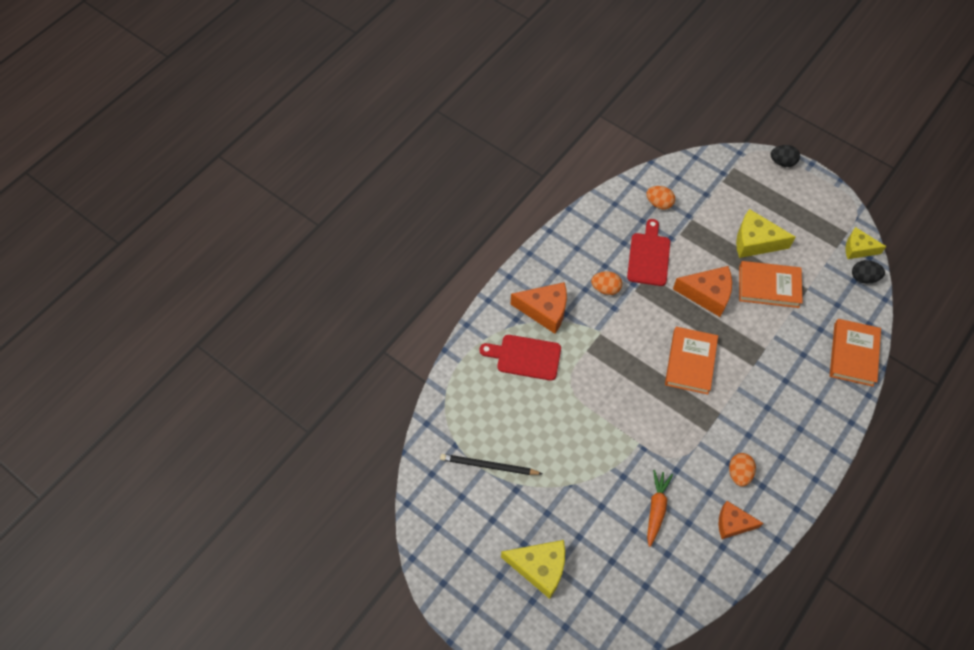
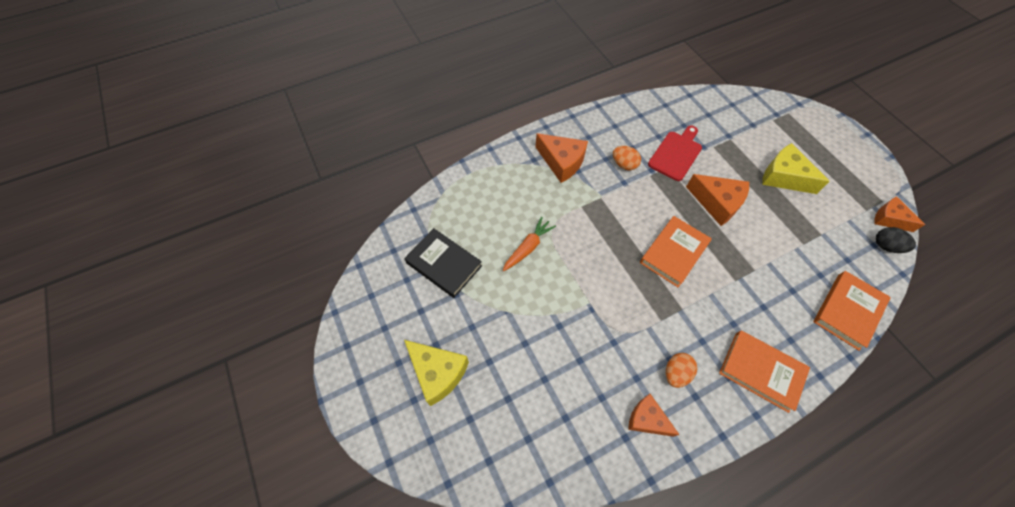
camera: 25 degrees right, 0 degrees up
black pencil [440,454,543,475] -> black book [404,228,482,298]
red cutting board [480,335,561,381] -> none
orange egg [646,186,675,210] -> none
orange carrot [647,470,673,547] -> orange carrot moved to [503,217,556,271]
orange book [739,261,803,308] -> orange book moved to [719,330,810,413]
black egg [770,145,800,167] -> none
yellow cheese [845,227,887,259] -> orange cheese [875,196,925,232]

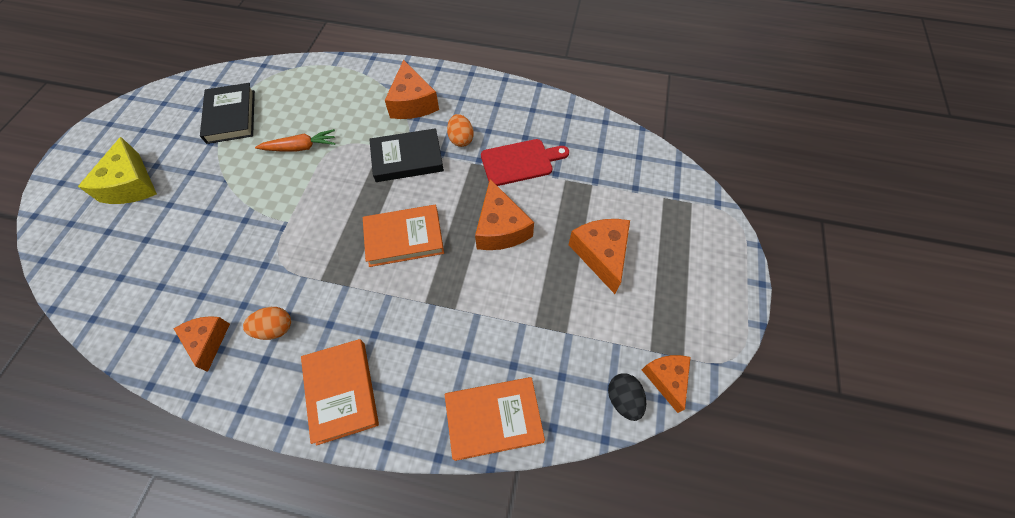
camera: 40 degrees right, 0 degrees up
yellow cheese [762,143,830,194] -> orange cheese [568,219,630,294]
none -> black book [369,128,444,182]

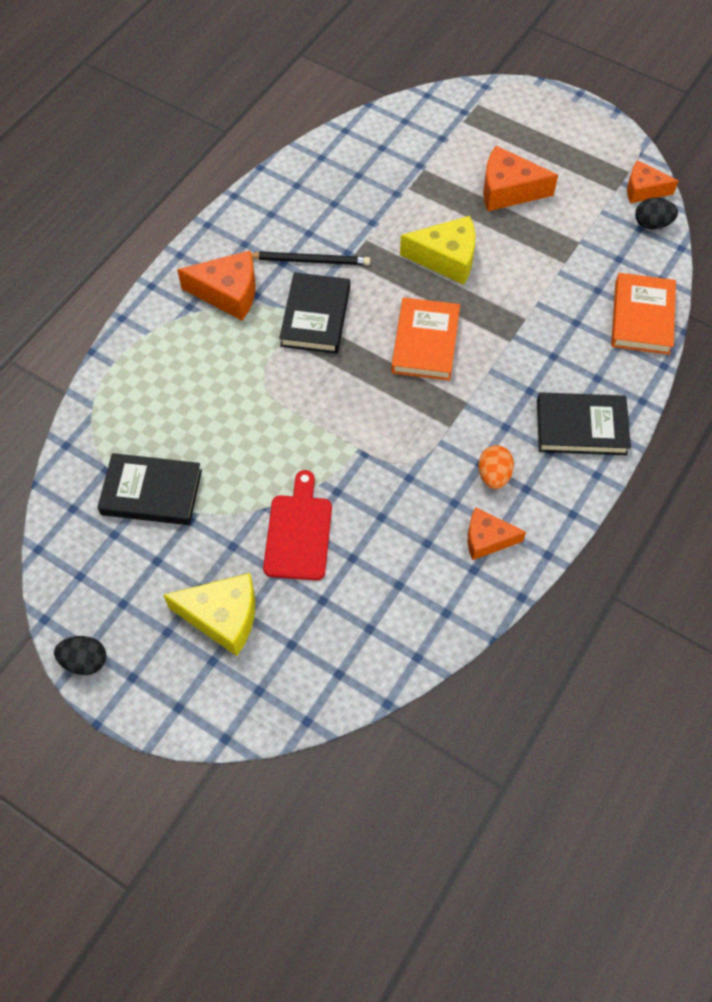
camera: 70 degrees left, 0 degrees up
orange carrot [255,129,335,152] -> none
orange book [301,339,379,445] -> black book [537,392,631,455]
orange egg [447,114,474,147] -> black pencil [251,251,370,265]
orange cheese [475,179,534,250] -> yellow cheese [400,216,475,285]
red cutting board [481,139,569,186] -> red cutting board moved to [263,470,332,581]
none -> black egg [54,636,106,675]

